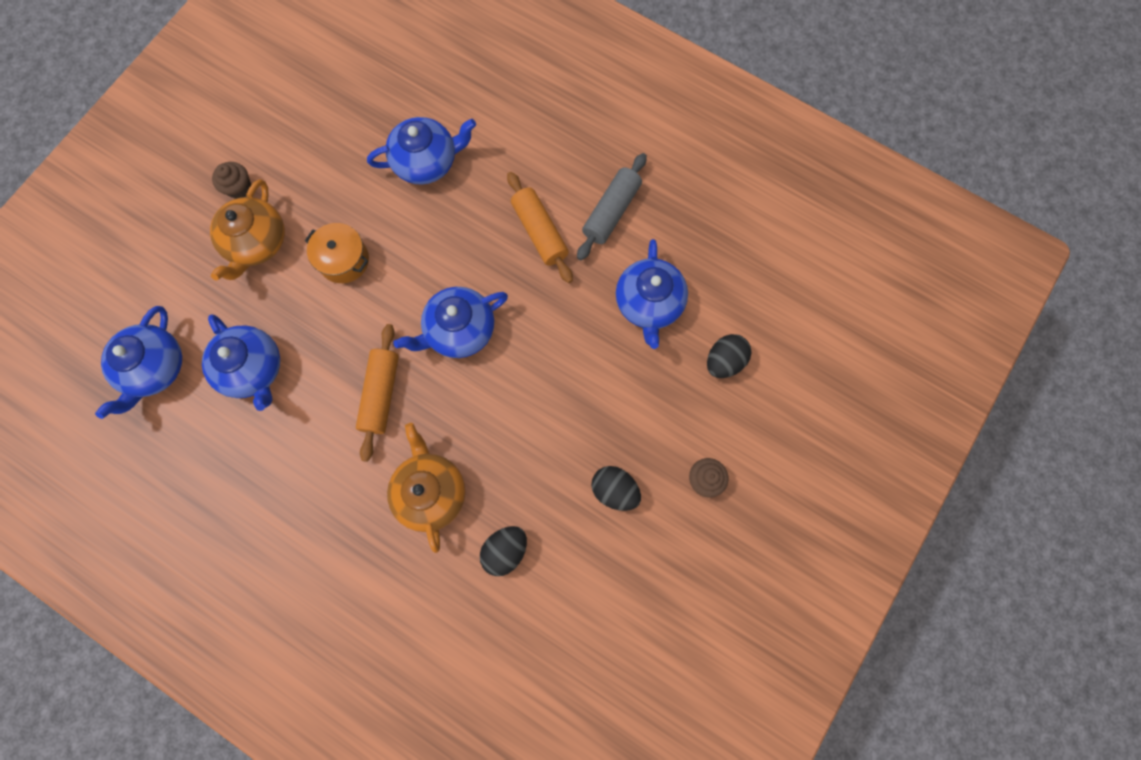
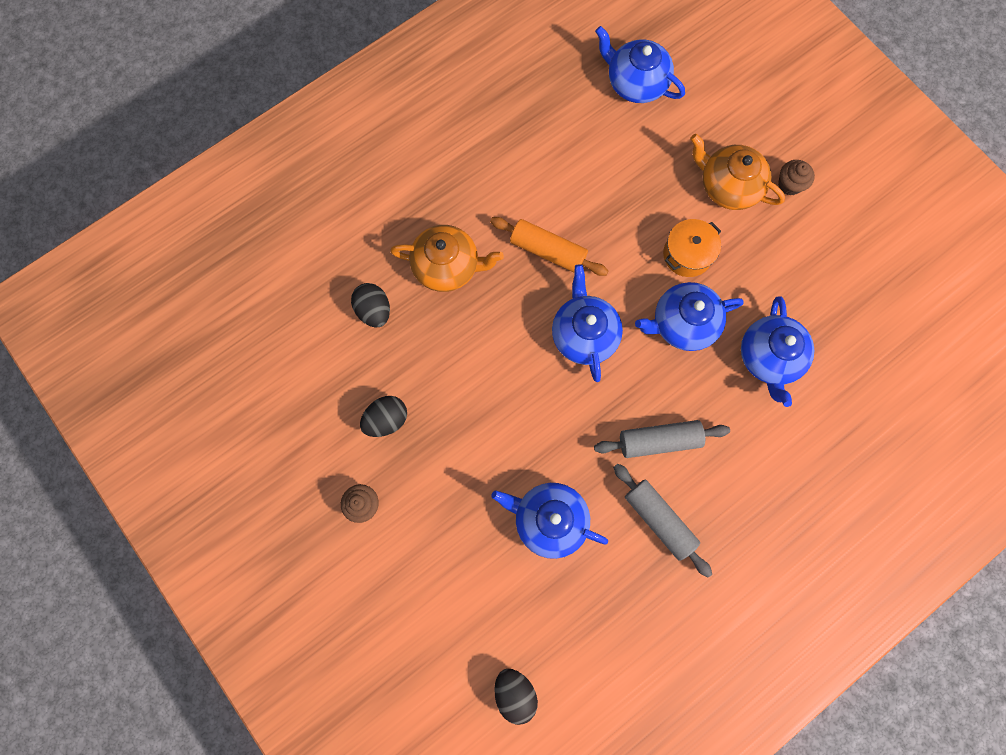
camera: 110 degrees right, 0 degrees up
blue teapot [202,315,280,411] -> blue teapot moved to [635,282,744,351]
orange rolling pin [507,172,573,283] -> grey rolling pin [594,420,730,458]
black egg [707,334,752,378] -> black egg moved to [494,669,538,725]

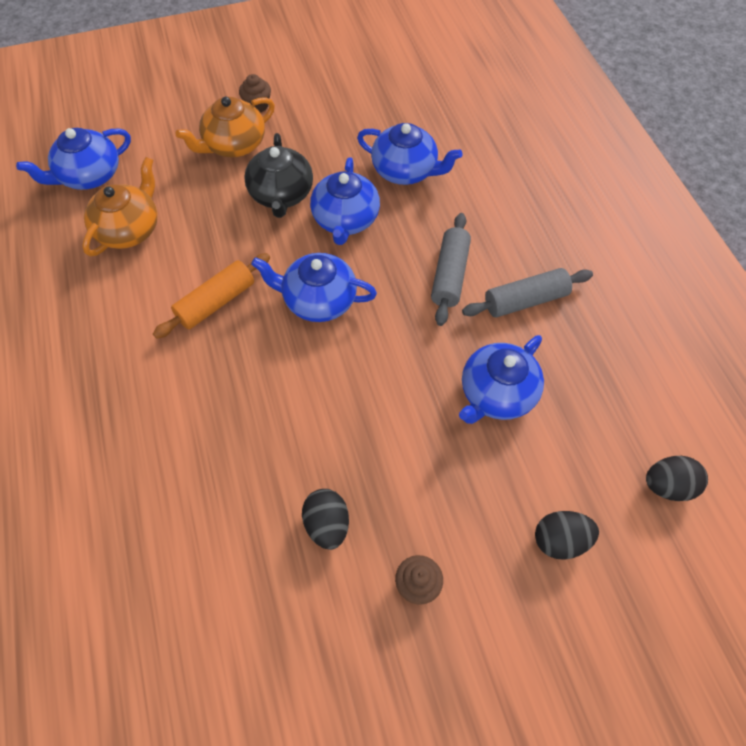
camera: 70 degrees left, 15 degrees down
black egg [351,283,390,327] -> black egg moved to [535,511,599,560]
orange teapot [390,225,504,292] -> orange teapot moved to [82,157,158,256]
orange pot [663,219,721,277] -> black teapot [244,133,313,218]

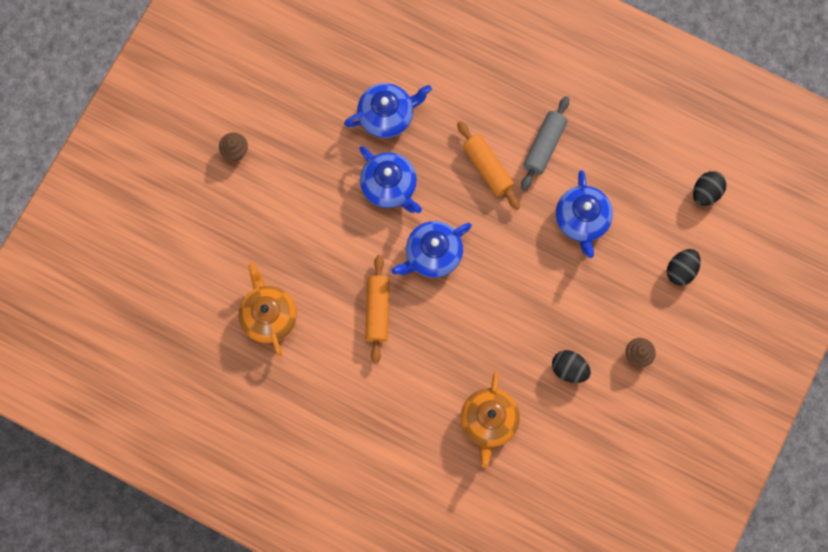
camera: 45 degrees left, 15 degrees up
blue teapot [16,128,131,190] -> none
orange teapot [176,97,275,157] -> orange teapot moved to [461,372,520,468]
black teapot [244,133,313,218] -> none
grey rolling pin [431,213,471,326] -> orange rolling pin [457,121,520,210]

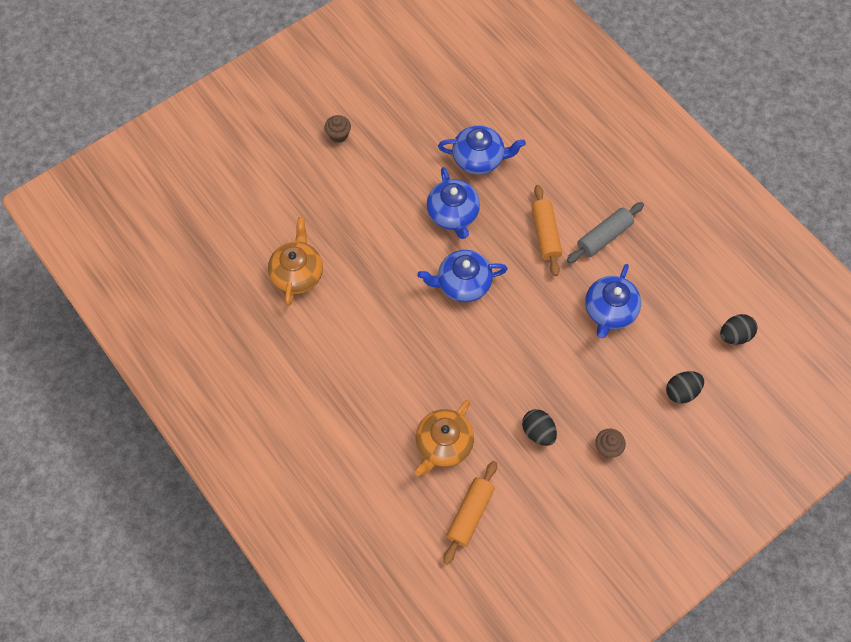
camera: 25 degrees right, 10 degrees down
orange rolling pin [365,255,390,364] -> orange rolling pin moved to [444,461,497,564]

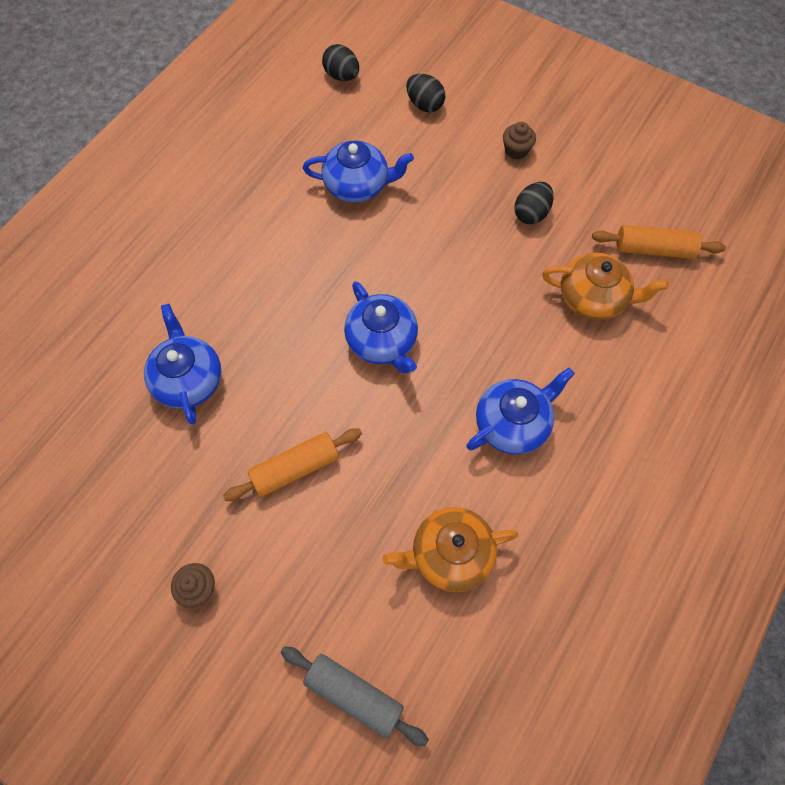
camera: 110 degrees left, 0 degrees up
blue teapot [427,167,480,239] -> blue teapot moved to [466,368,575,454]
orange rolling pin [531,185,562,276] -> orange rolling pin moved to [223,428,362,501]
grey rolling pin [567,202,644,263] -> grey rolling pin moved to [281,646,429,746]

